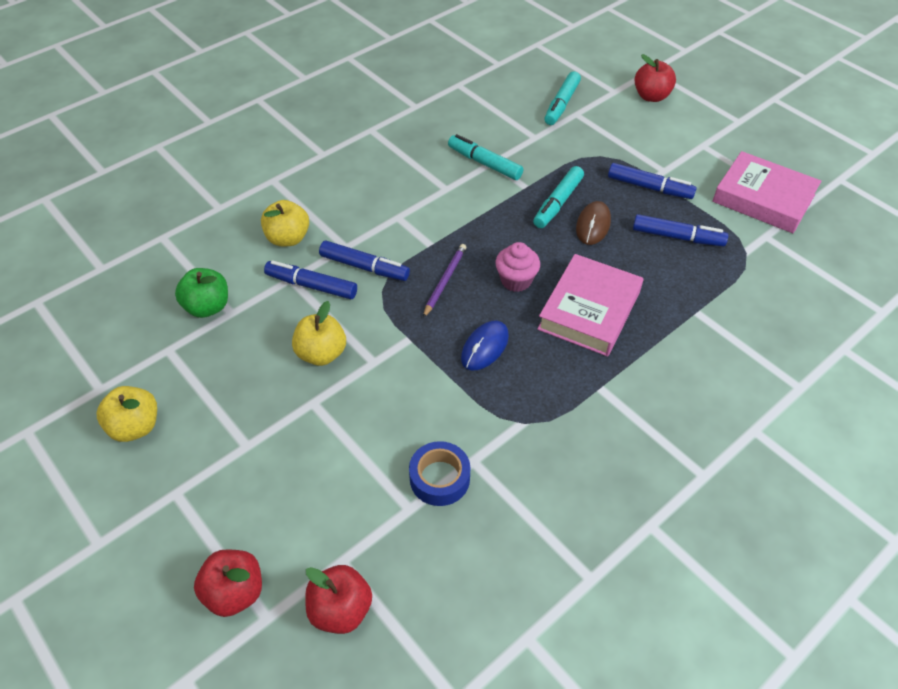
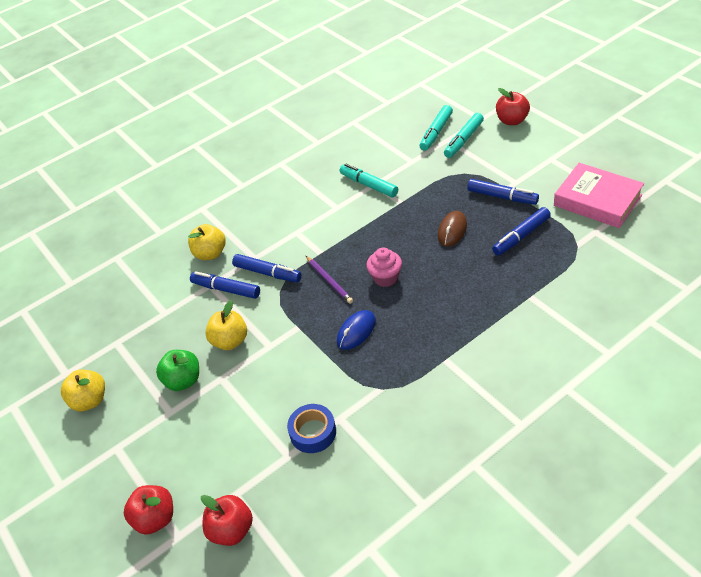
camera: 10 degrees right, 5 degrees down
green apple [175,268,228,318] -> green apple moved to [156,350,199,391]
purple pencil [423,244,467,318] -> purple pencil turned 120 degrees clockwise [306,256,353,304]
turquoise marker [533,166,584,228] -> turquoise marker moved to [444,113,484,158]
pink book [537,254,643,357] -> none
blue marker [633,214,728,246] -> blue marker turned 120 degrees clockwise [492,207,551,256]

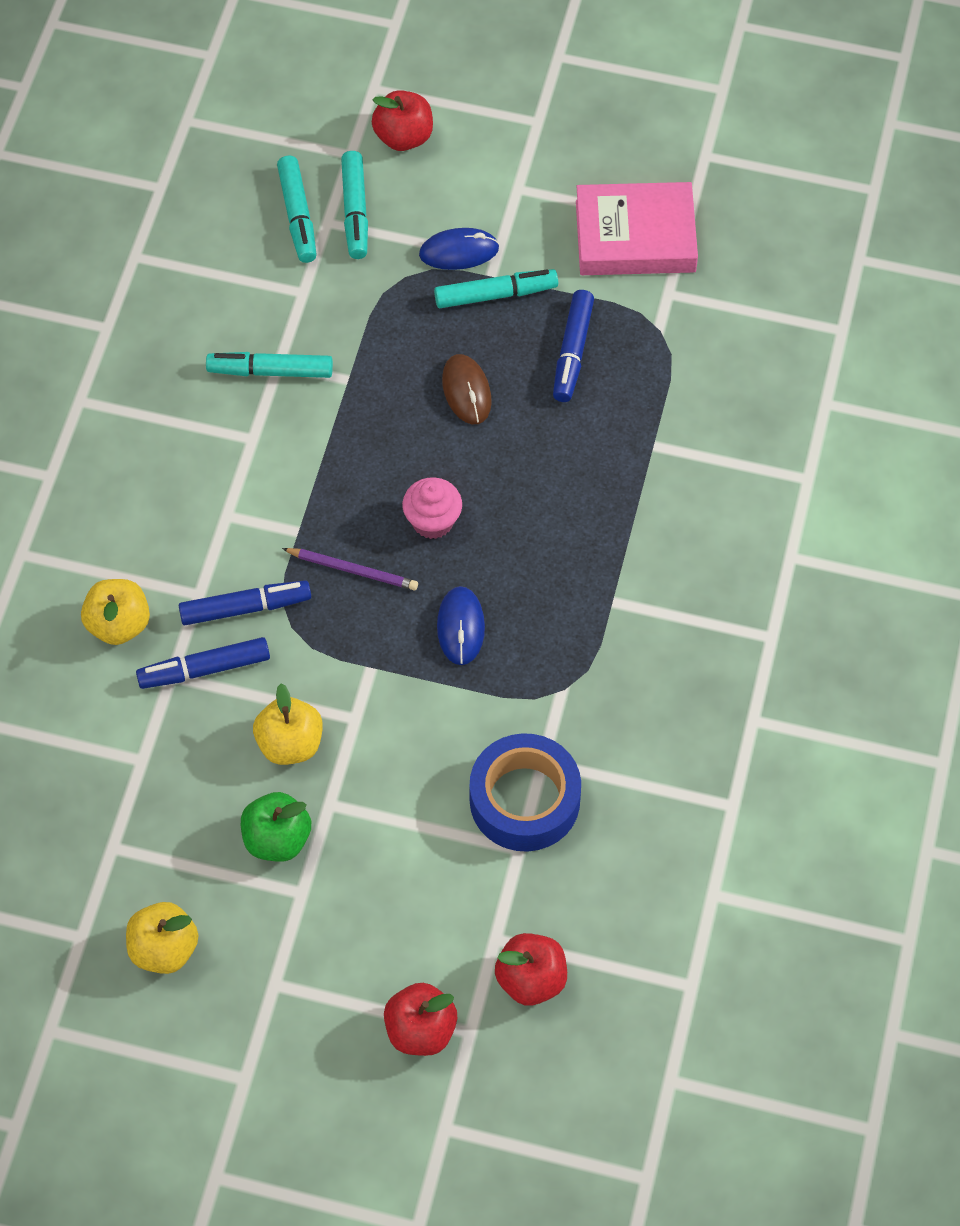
camera: 45 degrees left, 15 degrees up
blue tape [287,404,336,453] -> blue tape [470,733,581,852], size x1.54
blue marker [467,179,539,205] -> turquoise marker [434,269,558,308]
none -> blue mouse [419,228,499,270]

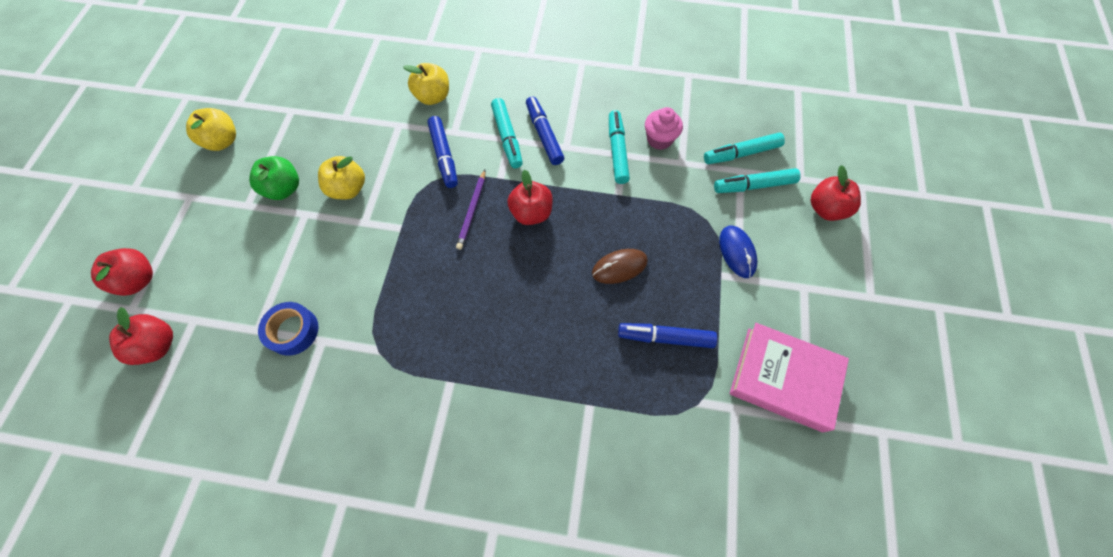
camera: 85 degrees right, 5 degrees up
blue marker [136,637,270,689] -> blue marker moved to [526,96,564,165]
pink cupcake [402,477,462,539] -> pink cupcake moved to [645,107,683,150]
turquoise marker [434,269,558,308] -> turquoise marker moved to [491,98,523,168]
blue mouse [437,586,485,665] -> none
blue tape [470,733,581,852] -> blue tape [258,302,318,356], size x0.65
pink book [576,182,698,275] -> pink book turned 60 degrees counterclockwise [730,323,849,432]
none -> red apple [507,170,553,225]

